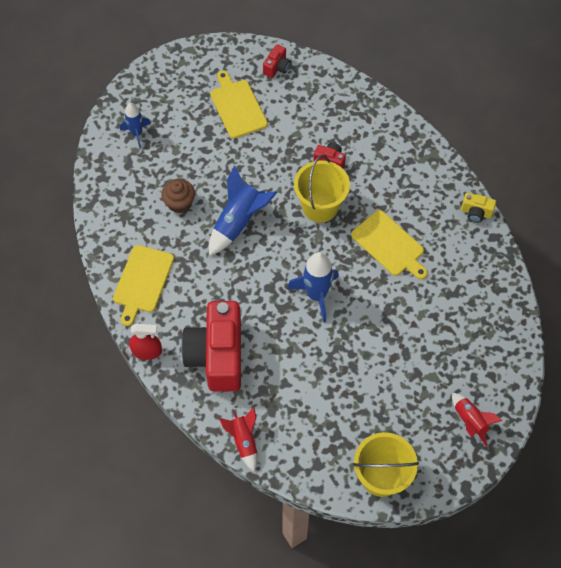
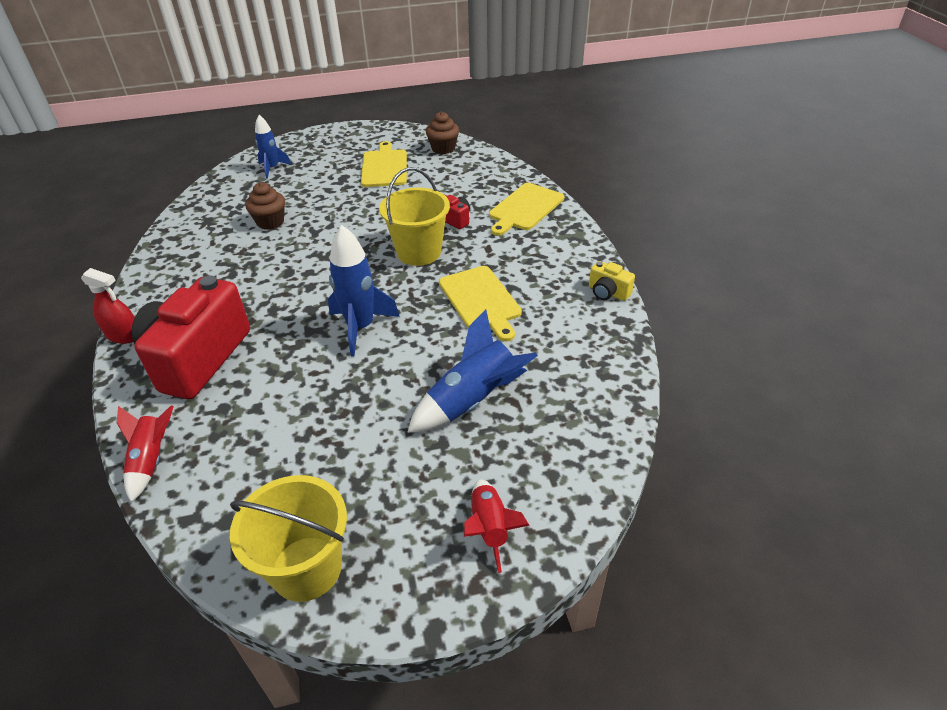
camera: 20 degrees right, 20 degrees down
yellow cutting board [113,245,174,326] -> yellow cutting board moved to [489,183,564,236]
blue rocket [209,165,277,255] -> blue rocket moved to [407,309,538,433]
red camera [263,44,290,78] -> brown cupcake [426,112,459,154]

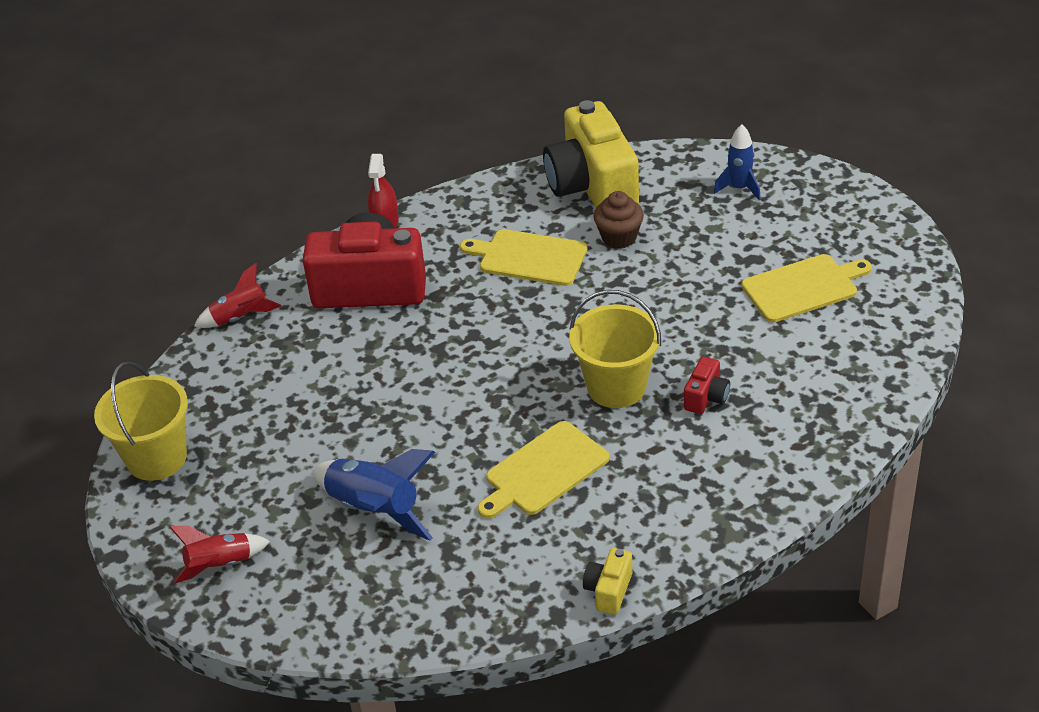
camera: 75 degrees right, 0 degrees up
blue rocket [328,225,400,356] -> none
brown cupcake [426,112,459,154] -> none
yellow cutting board [489,183,564,236] -> yellow cutting board moved to [460,229,588,286]
none -> yellow camera [543,100,639,208]

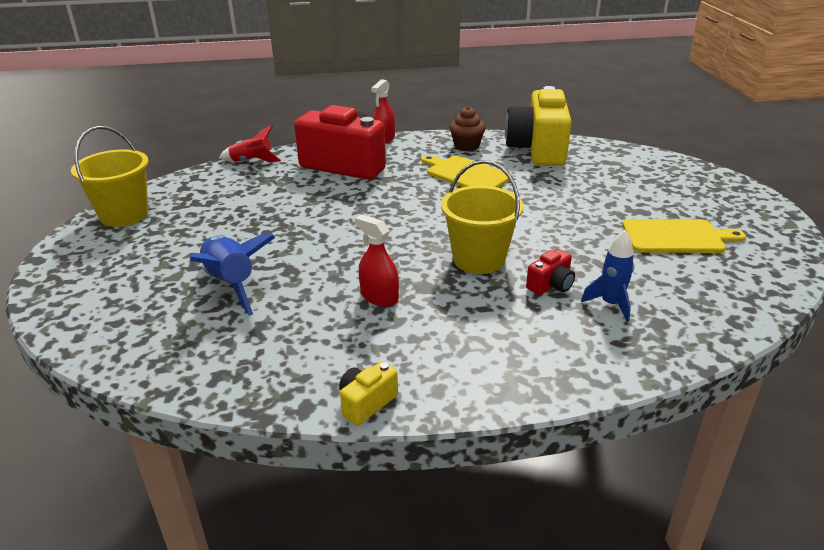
camera: 20 degrees right, 10 degrees down
red rocket [170,525,270,583] -> none
yellow cutting board [478,421,609,519] -> red spray bottle [355,215,399,307]
brown cupcake [593,191,644,249] -> brown cupcake moved to [449,107,486,151]
blue rocket [713,124,761,200] -> blue rocket moved to [581,230,634,322]

